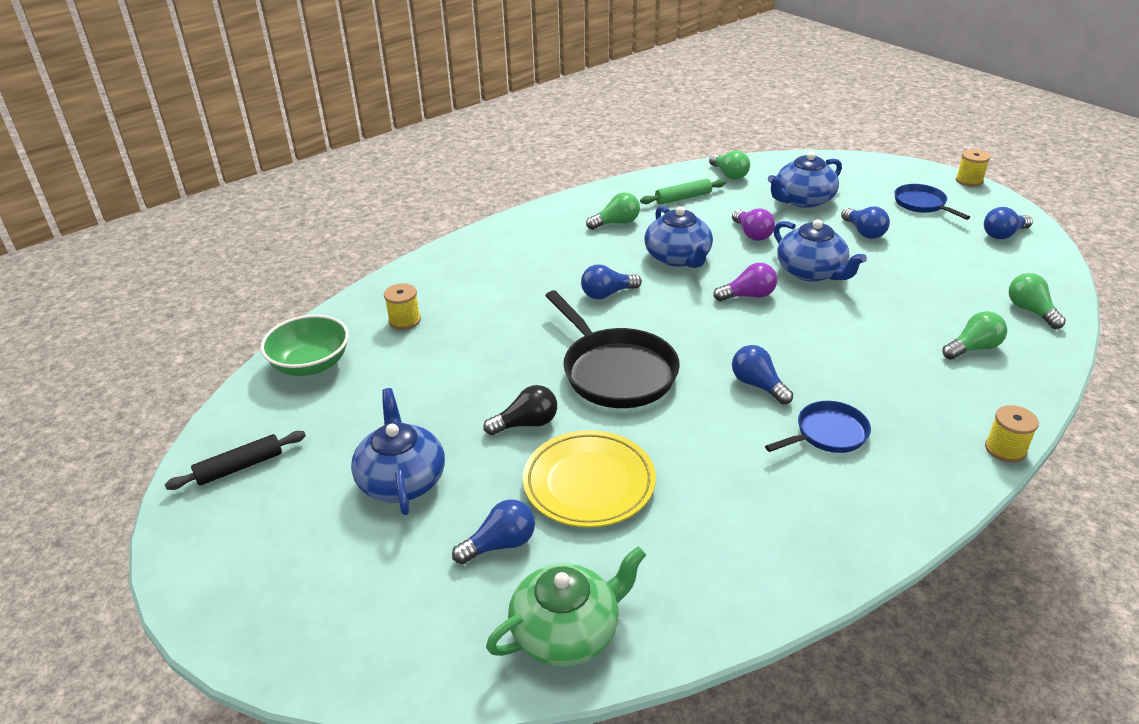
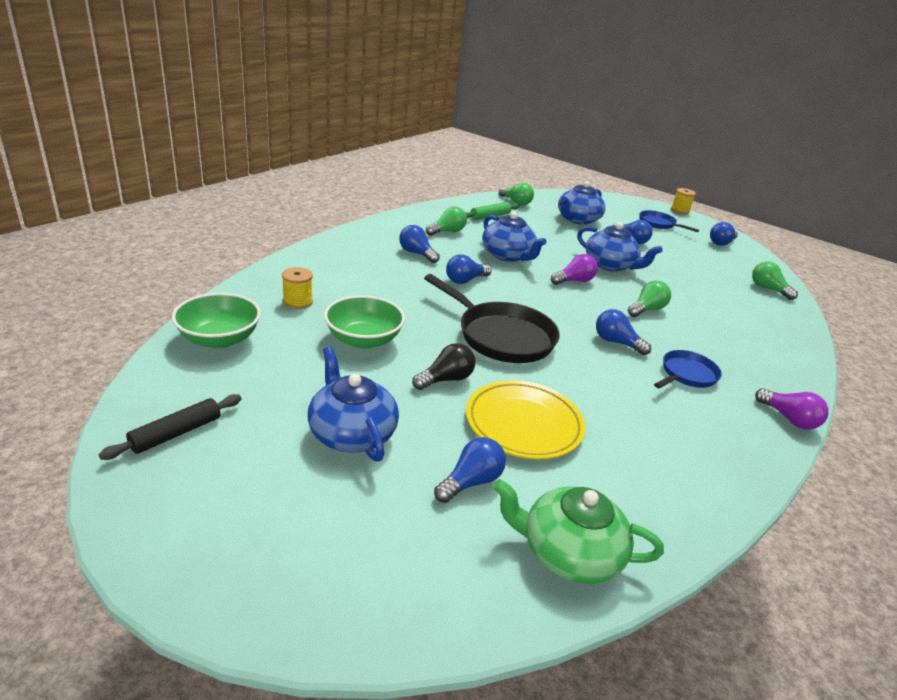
camera: 20 degrees left, 5 degrees down
green teapot [486,546,646,666] -> green teapot turned 120 degrees counterclockwise [493,479,664,584]
purple light bulb [732,208,775,241] -> purple light bulb moved to [755,388,829,430]
green light bulb [942,311,1007,360] -> green light bulb moved to [628,280,671,317]
yellow spool [985,405,1039,463] -> none
none -> green bowl [324,295,405,349]
none -> blue light bulb [399,225,440,263]

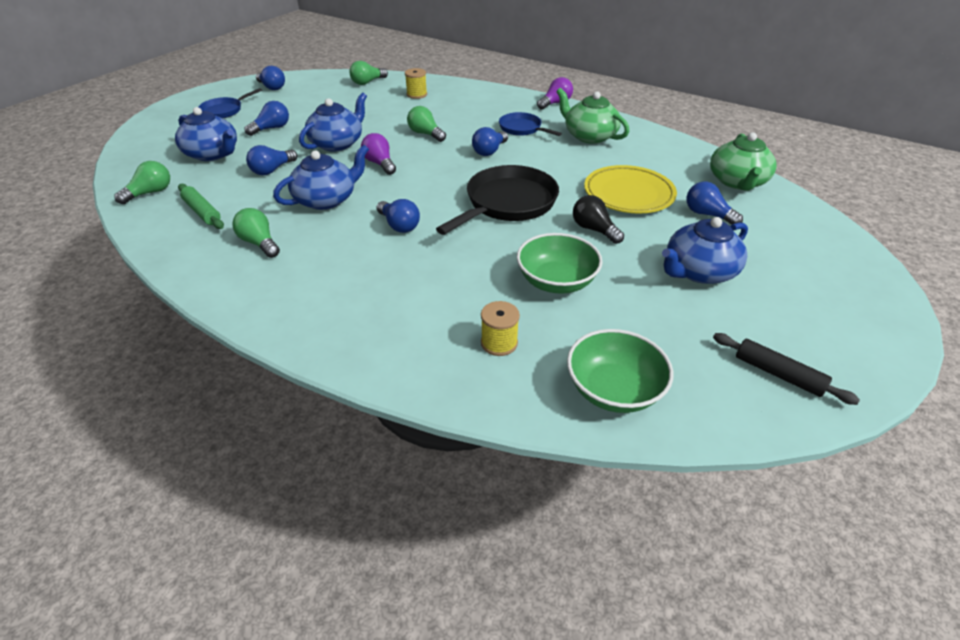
camera: 90 degrees left, 10 degrees up
blue light bulb [399,225,440,263] -> blue light bulb moved to [246,145,297,175]
yellow spool [671,188,696,214] -> yellow spool moved to [405,68,427,99]
none -> green teapot [556,88,629,144]

